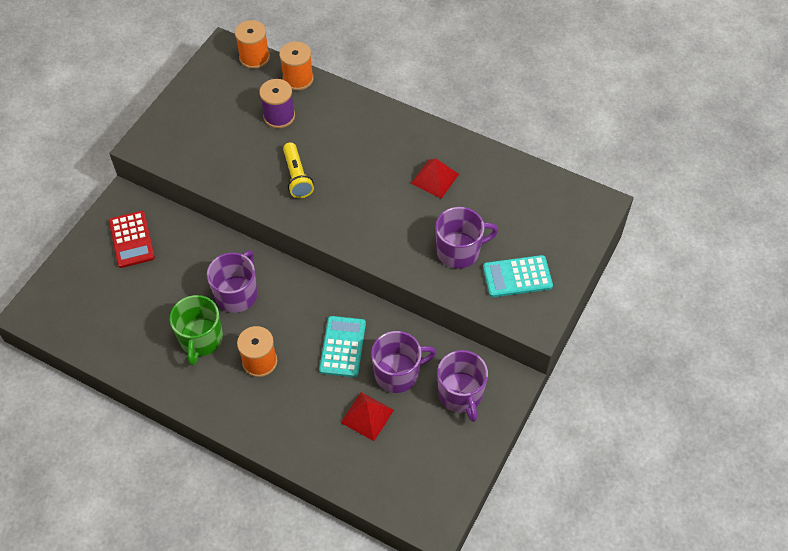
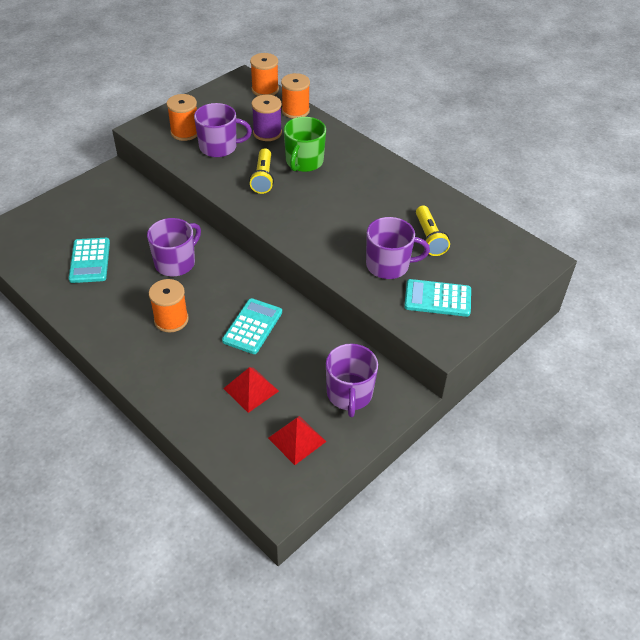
camera: 15 degrees right, 10 degrees down
red calculator [109,211,155,268] -> none
green mug [170,295,223,366] -> green mug moved to [284,117,326,172]
purple mug [371,331,437,393] -> purple mug moved to [194,103,252,158]
red pyramid [411,159,459,199] -> red pyramid moved to [268,416,326,465]
none -> turquoise calculator [69,238,110,283]
none -> orange spool [167,94,197,141]
none -> yellow flashlight [416,205,450,256]

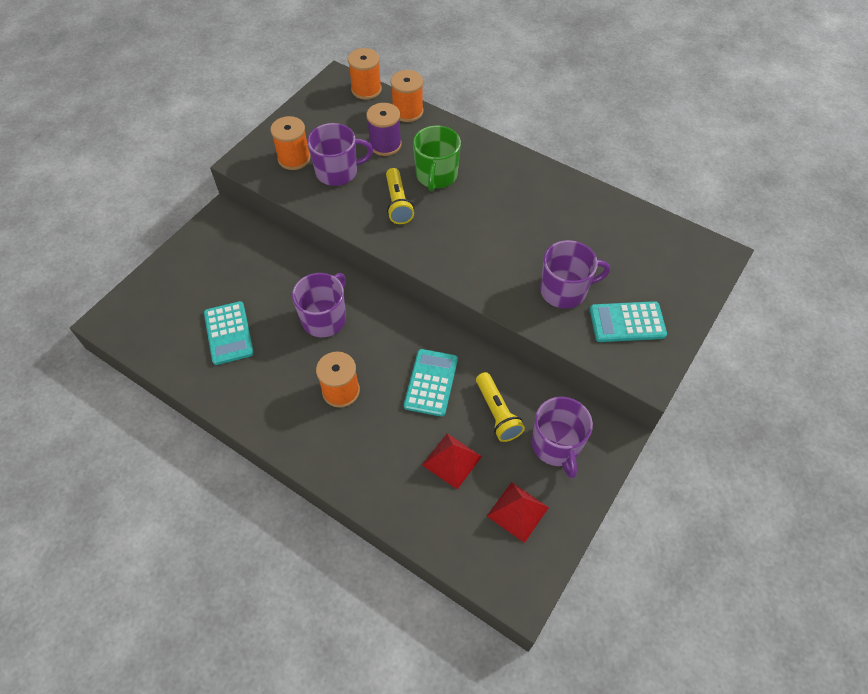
camera: 10 degrees left, 10 degrees up
yellow flashlight [416,205,450,256] -> yellow flashlight moved to [476,372,525,442]

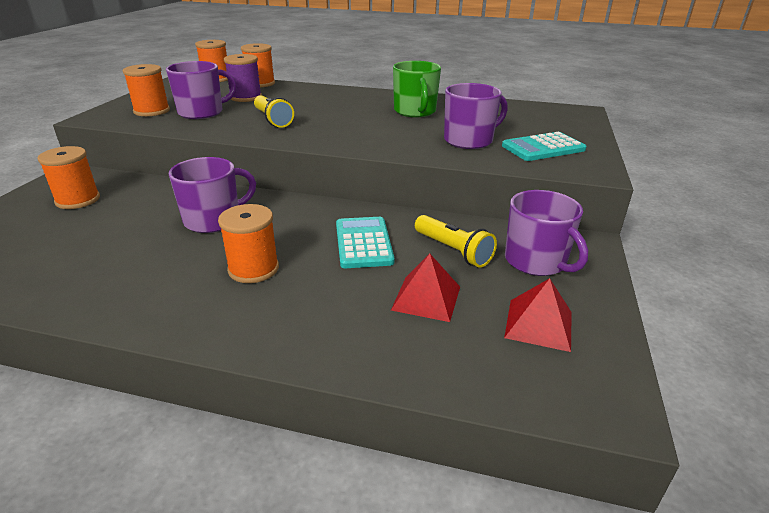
camera: 20 degrees left, 25 degrees down
turquoise calculator [204,301,254,365] -> none
purple mug [292,273,346,337] -> purple mug turned 45 degrees clockwise [169,157,256,233]
green mug [413,125,461,191] -> green mug moved to [393,61,441,117]
none -> orange spool [37,146,100,209]

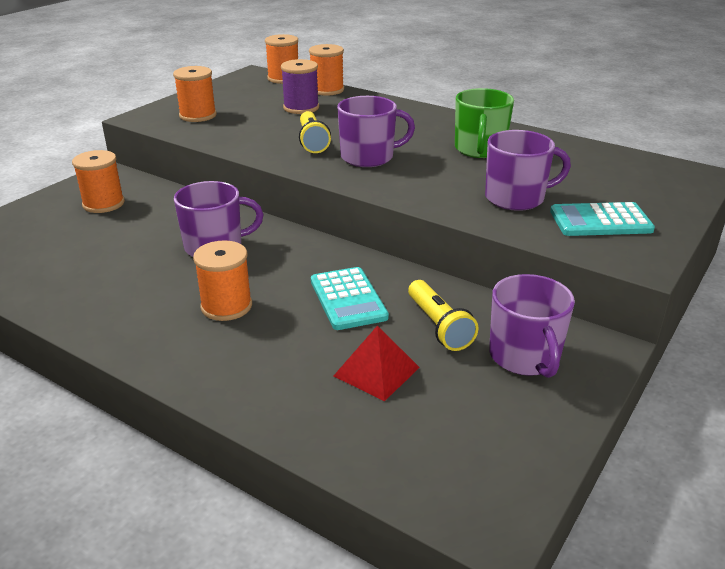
camera: 20 degrees right, 0 degrees up
purple mug [166,61,237,119] -> purple mug moved to [337,96,415,167]
turquoise calculator [336,217,395,268] -> turquoise calculator turned 150 degrees clockwise [311,267,389,330]
red pyramid [504,278,572,352] -> none

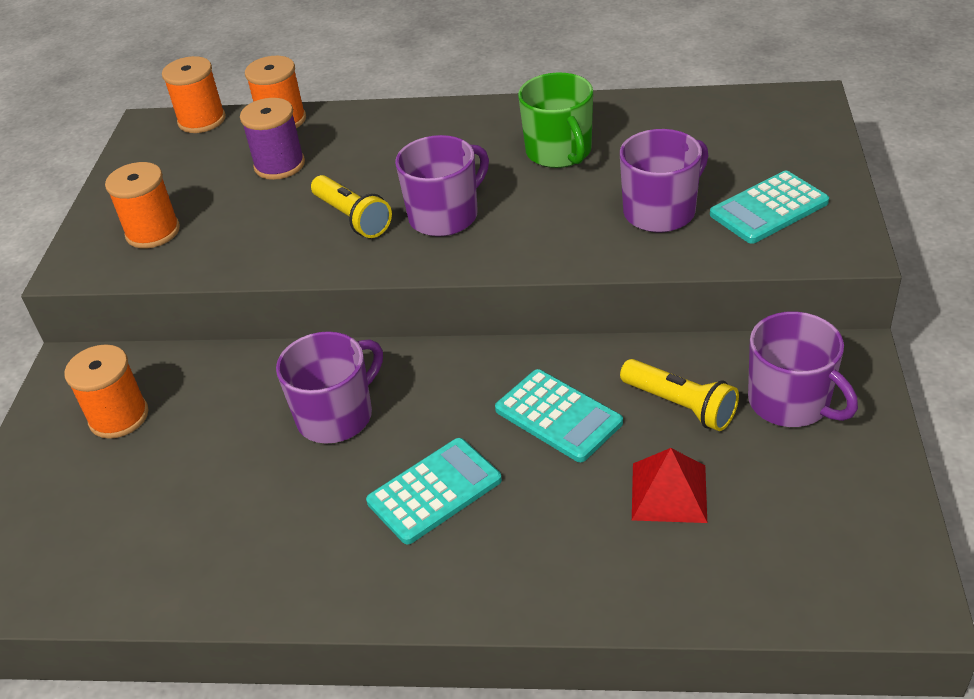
camera: 25 degrees left, 10 degrees up
orange spool [193,240,252,321] -> turquoise calculator [366,438,502,544]

